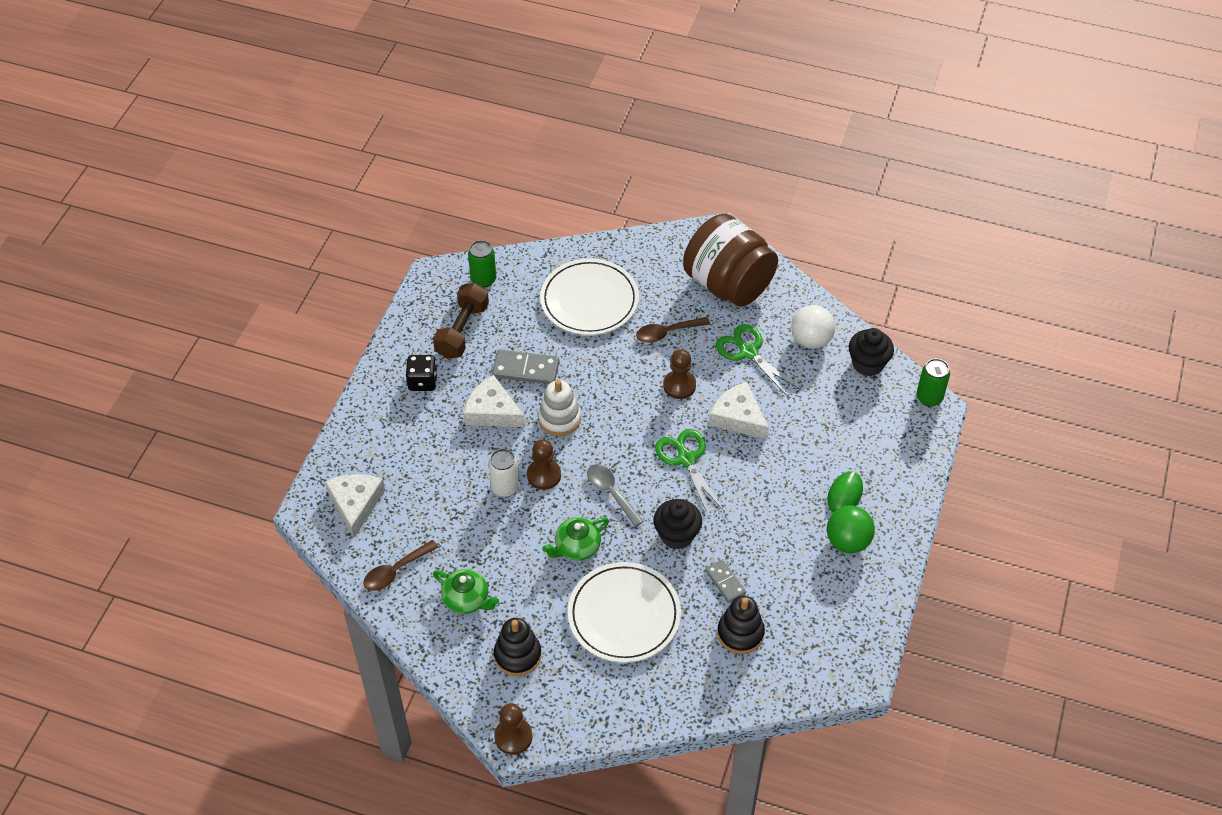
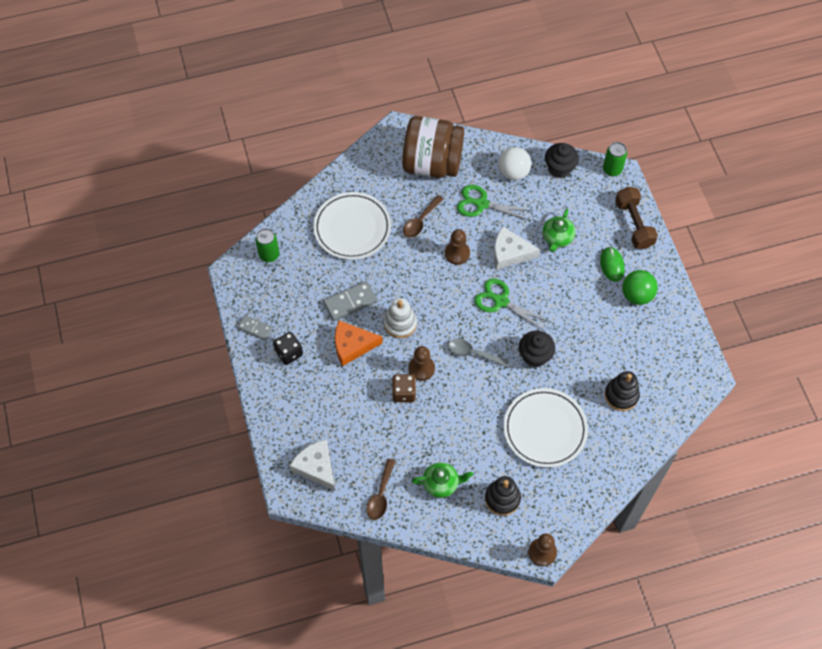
camera: 35 degrees left, 10 degrees up
brown dumbbell [433,283,489,359] -> brown dumbbell moved to [615,187,658,249]
white cheese [463,374,525,427] -> orange cheese [335,320,383,366]
white can [488,449,519,497] -> brown dice [392,374,416,402]
green teapot [542,517,609,560] -> green teapot moved to [543,209,576,252]
grey domino [705,559,746,603] -> grey domino moved to [237,315,272,340]

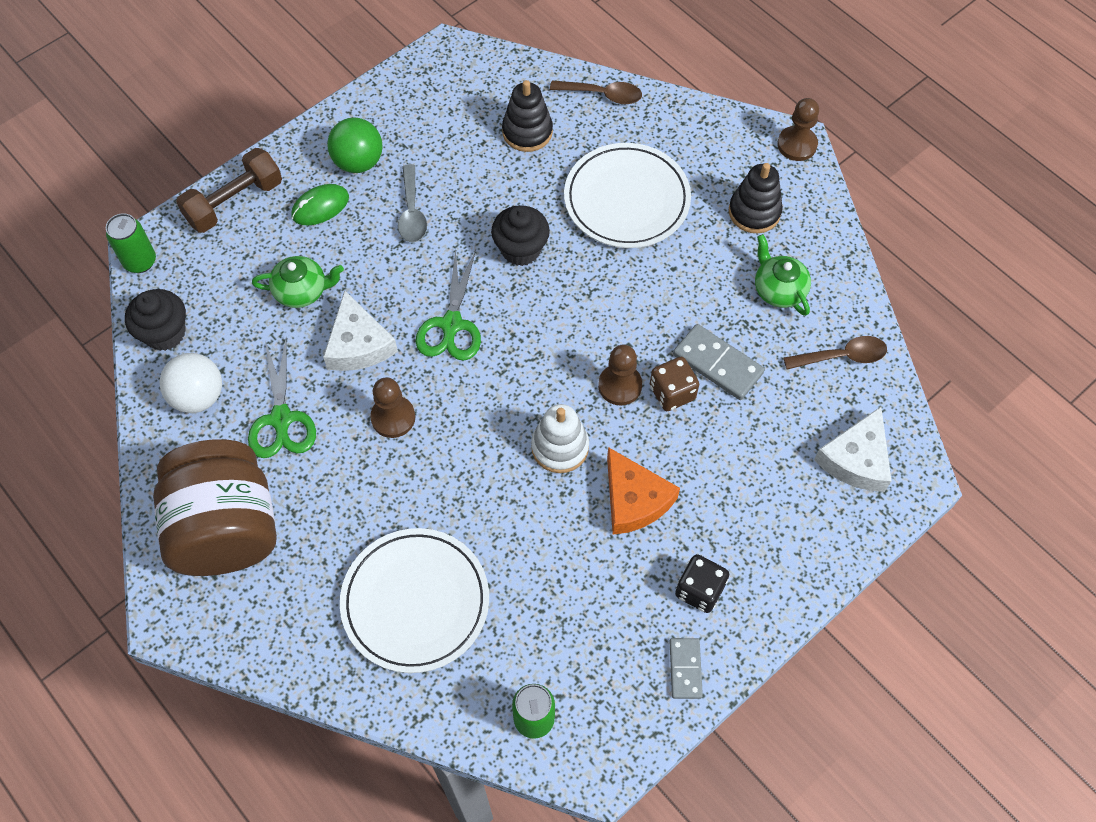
camera: 115 degrees left, 0 degrees up
grey domino [323,281,378,321] -> grey domino moved to [673,324,765,400]
brown spoon [403,195,444,237] -> brown spoon moved to [550,81,642,104]
grey spoon [448,339,509,367] -> grey spoon moved to [398,164,427,242]

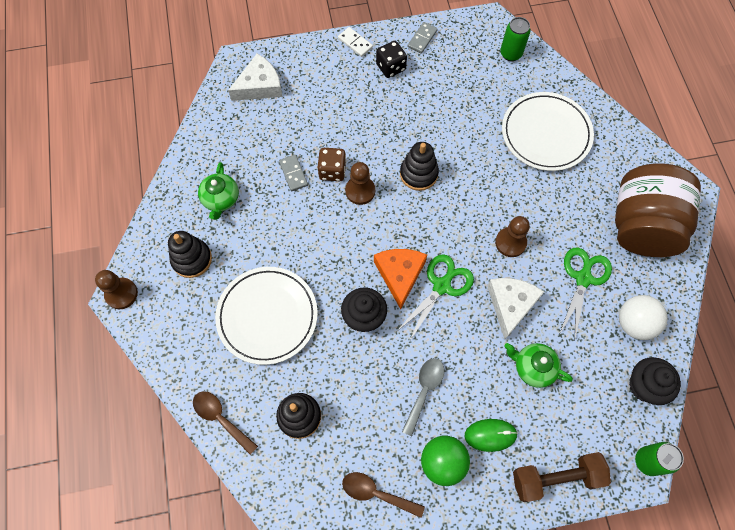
camera: 150 degrees left, 5 degrees up
white stacking toy [531,404,589,473] -> black stacking toy [400,142,439,191]
orange cheese [607,447,680,535] -> orange cheese moved to [374,249,427,309]
grey domino [673,324,765,400] -> grey domino [279,155,308,191], size x0.64
brown spoon [784,336,887,370] -> brown spoon moved to [342,472,425,518]
none -> white domino [338,27,373,57]

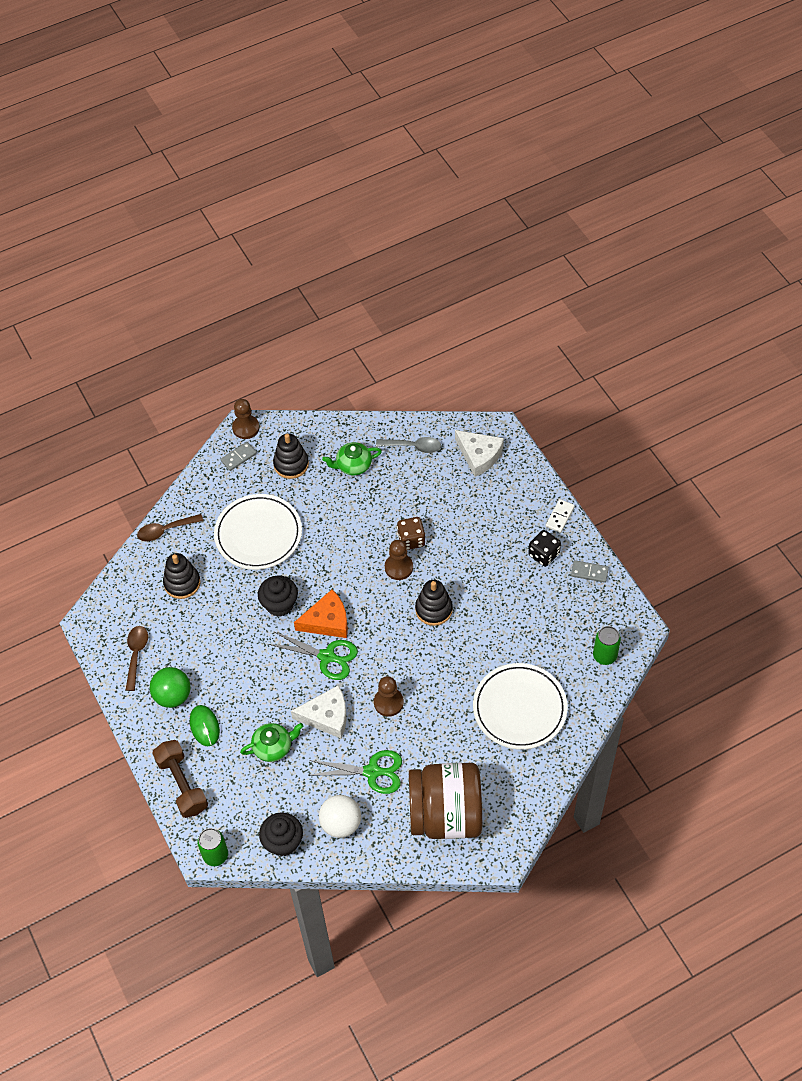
camera: 75 degrees right, 10 degrees down
brown spoon [193,391,258,455] -> brown spoon turned 135 degrees counterclockwise [137,514,203,541]
grey domino [279,155,308,191] -> grey domino moved to [220,442,257,471]
grey spoon [402,358,444,436] -> grey spoon moved to [376,437,441,453]
green teapot [504,343,573,388] -> green teapot turned 60 degrees clockwise [240,723,303,762]

